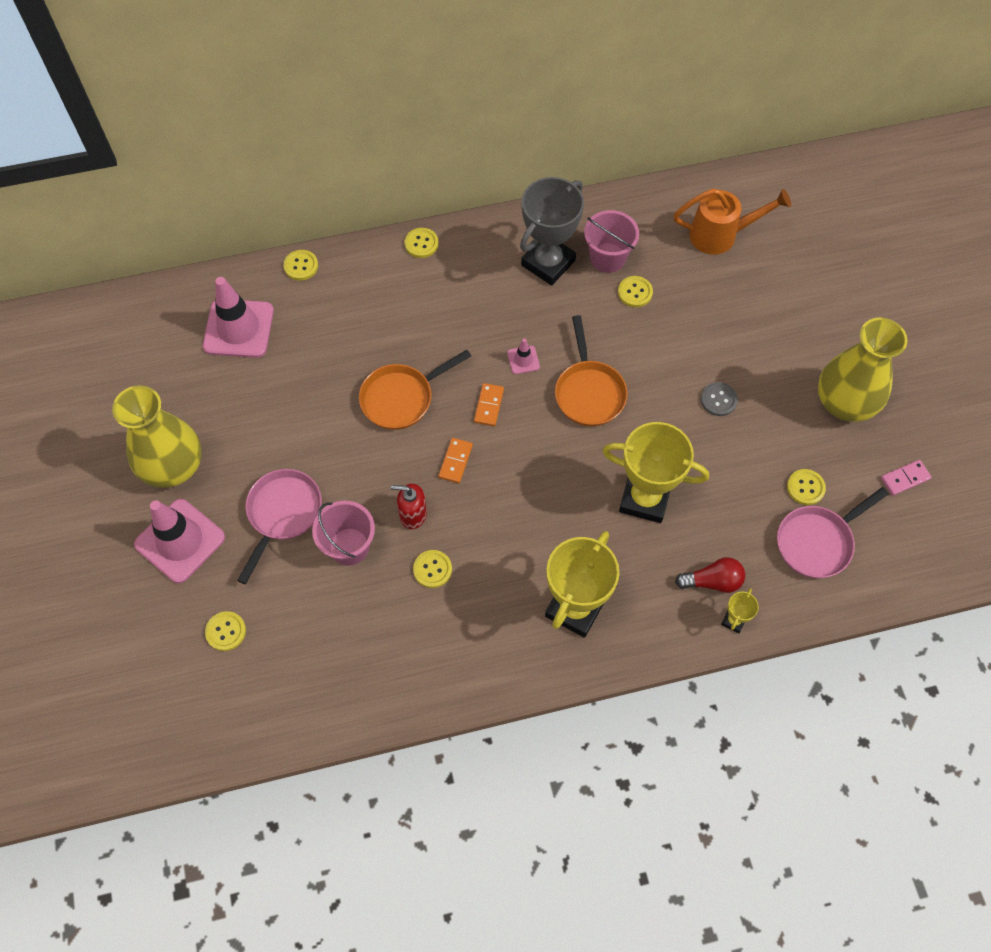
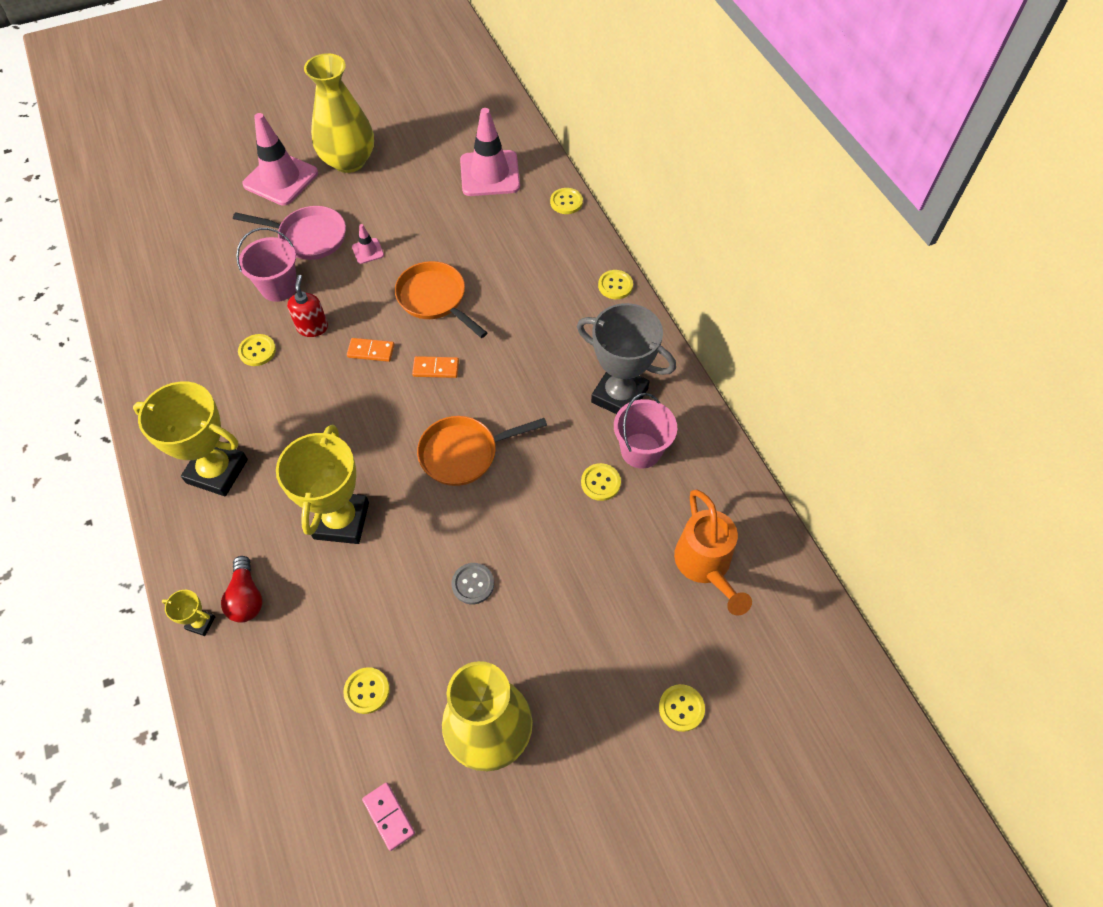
camera: 80 degrees right, 5 degrees down
yellow button [205,611,246,651] -> yellow button moved to [659,684,705,732]
pink traffic cone [507,338,540,374] -> pink traffic cone moved to [352,224,384,264]
pink pan [777,487,889,578] -> none

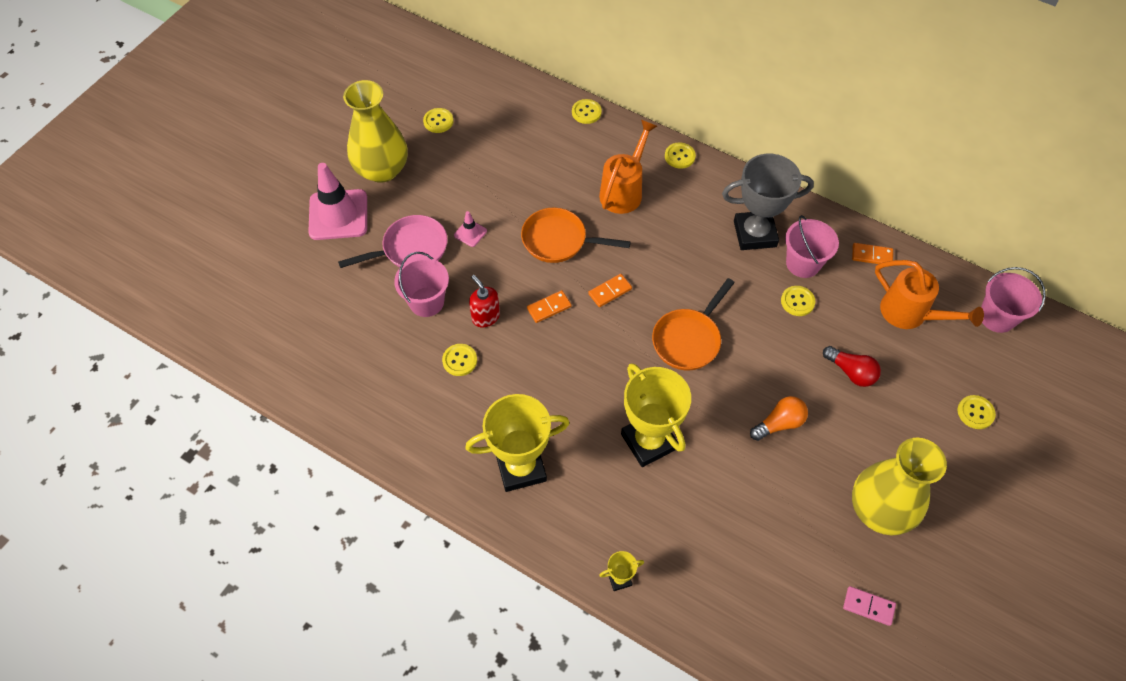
camera: 35 degrees left, 0 degrees up
red light bulb [221,556,262,623] -> red light bulb moved to [823,346,881,387]
yellow button [343,667,390,714] -> yellow button moved to [423,108,453,133]
grey button [451,563,494,604] -> orange light bulb [750,396,808,441]
pink traffic cone [460,108,520,196] -> none
none -> orange watering can [599,120,657,214]
none -> orange domino [852,243,893,264]
none -> pink bucket [981,267,1046,333]

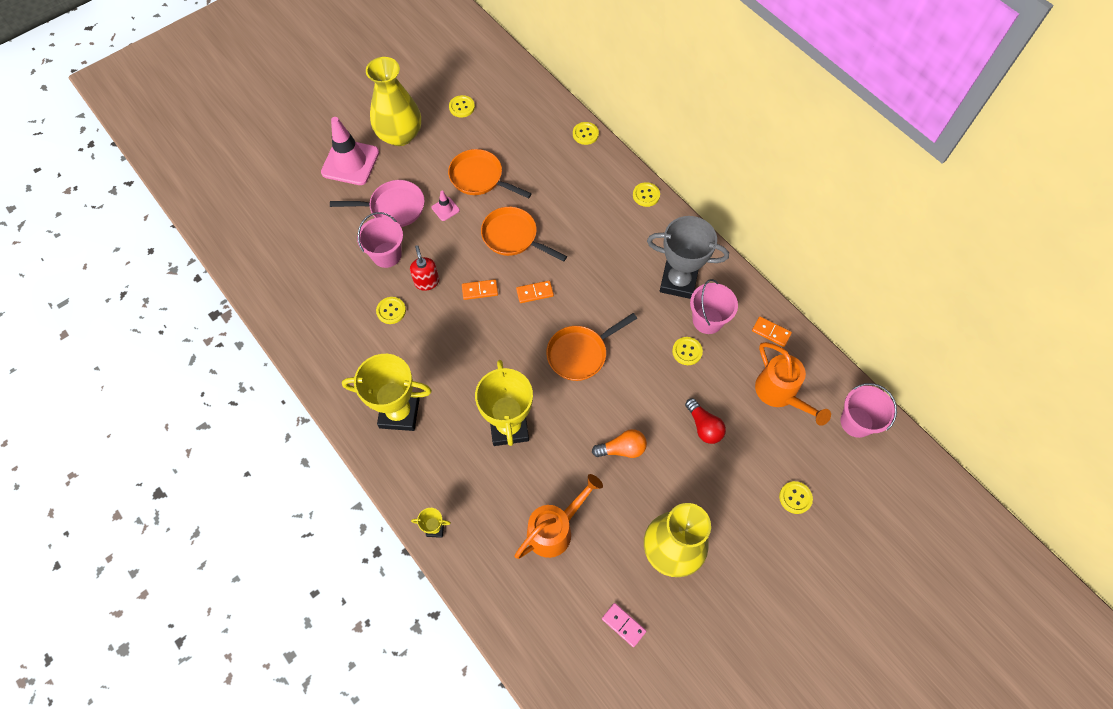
camera: 20 degrees right, 5 degrees up
orange watering can [599,120,657,214] -> orange watering can moved to [514,474,603,559]
none -> orange pan [448,149,532,199]

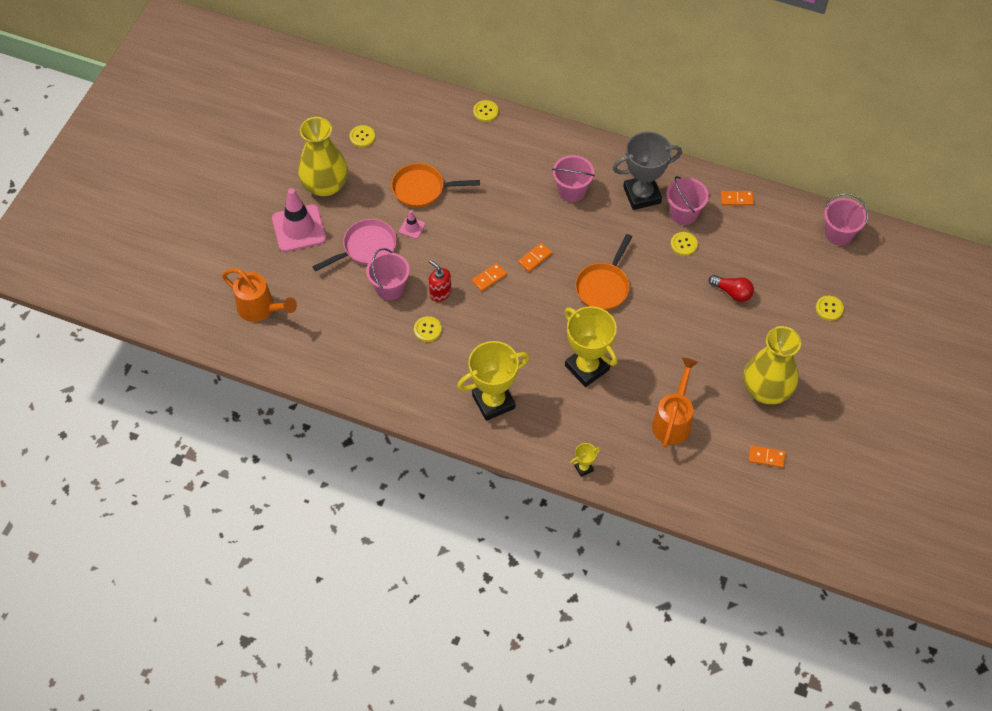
camera: 30 degrees left, 5 degrees down
orange pan [481,207,567,262] -> none
orange light bulb [592,429,647,458] -> none
pink domino [602,603,646,647] -> orange domino [748,445,786,468]
yellow button [633,182,660,207] -> none
orange watering can [755,342,831,426] -> orange watering can moved to [222,268,297,322]
none -> pink bucket [552,155,595,202]

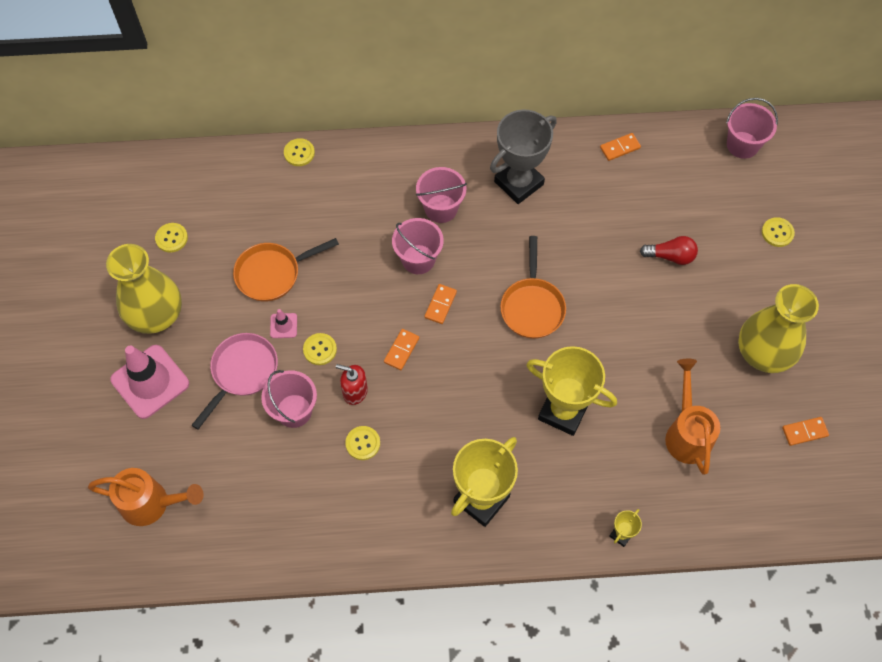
camera: 25 degrees left, 5 degrees up
pink bucket [667,176,709,225] -> pink bucket moved to [392,218,444,274]
yellow button [671,232,698,256] -> yellow button moved to [303,333,337,365]

